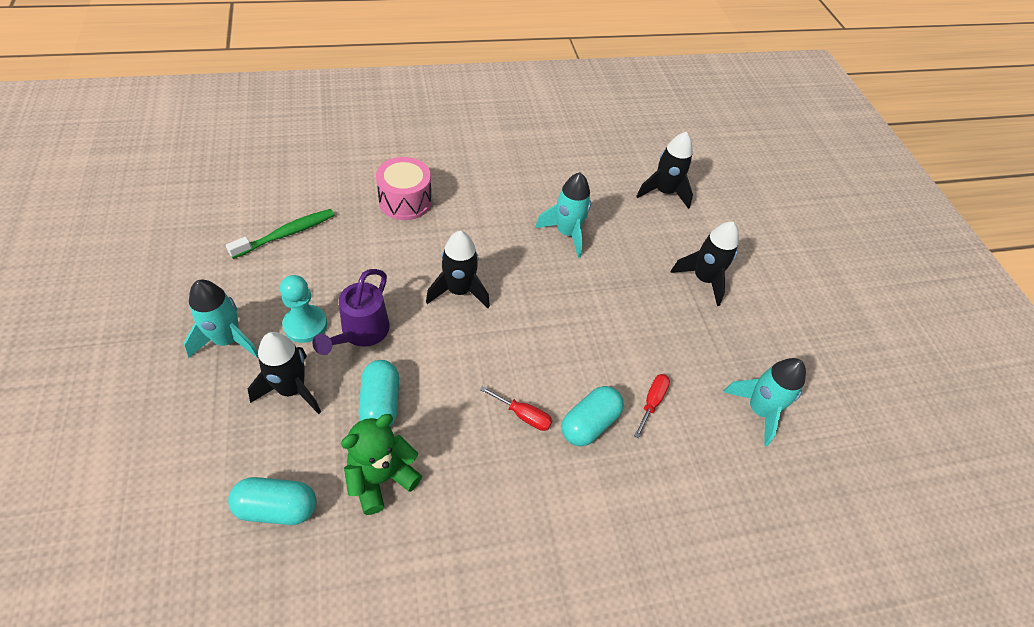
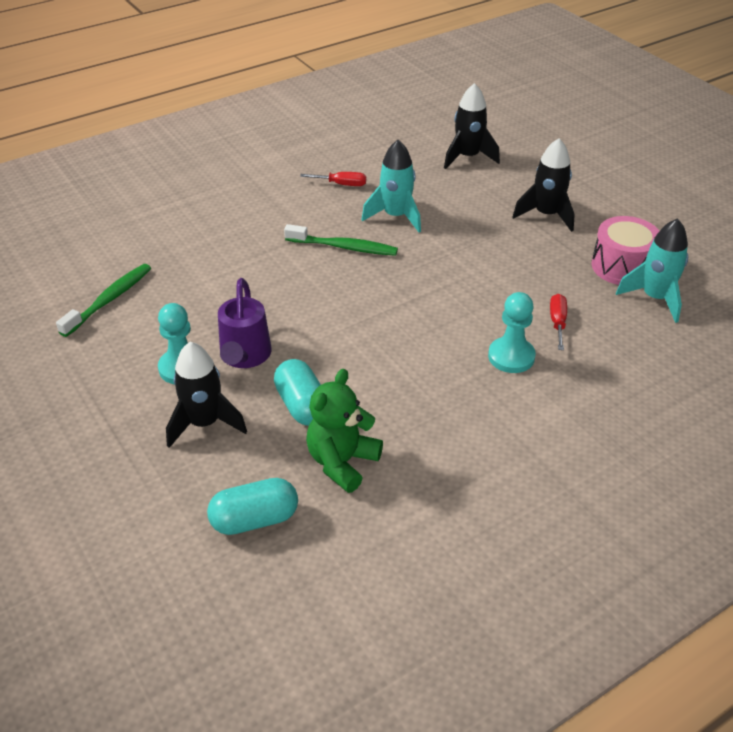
camera: 15 degrees left, 10 degrees down
turquoise rocket [184,280,258,358] -> none
pink drum [376,157,432,220] -> pink drum moved to [591,216,659,285]
black rocket [426,231,490,308] -> none
red screwdriver [480,386,552,431] -> red screwdriver moved to [300,172,366,186]
turquoise capsule [562,386,624,446] -> turquoise pawn [488,292,536,373]
none -> green toothbrush [284,224,398,256]

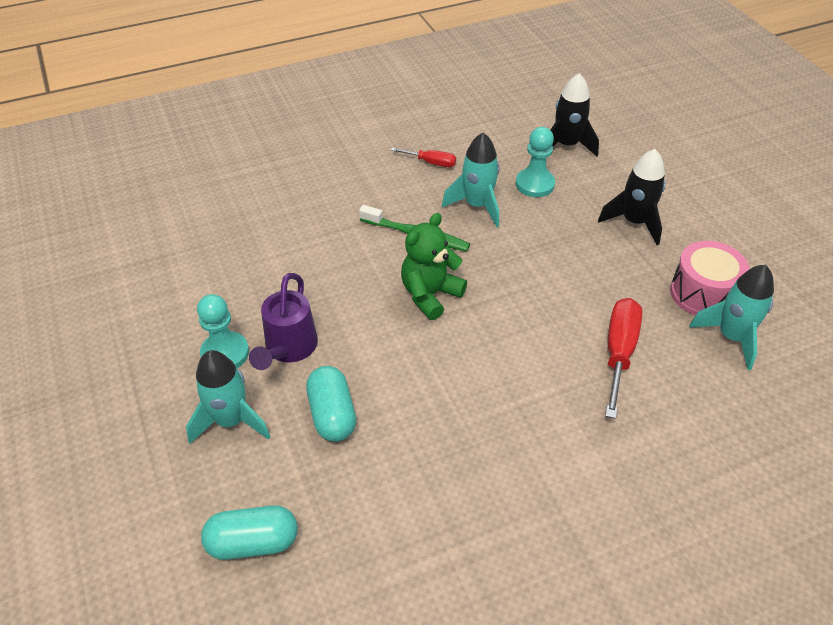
camera: 10 degrees right, 5 degrees up
green toothbrush [56,264,151,337] -> none
black rocket [166,342,247,448] -> turquoise rocket [186,350,271,444]
green teddy bear [306,369,383,493] -> green teddy bear moved to [401,213,467,320]
turquoise pawn [488,292,536,373] -> turquoise pawn moved to [516,127,555,197]
red screwdriver [550,294,567,350] -> red screwdriver [605,298,642,419], size x1.73

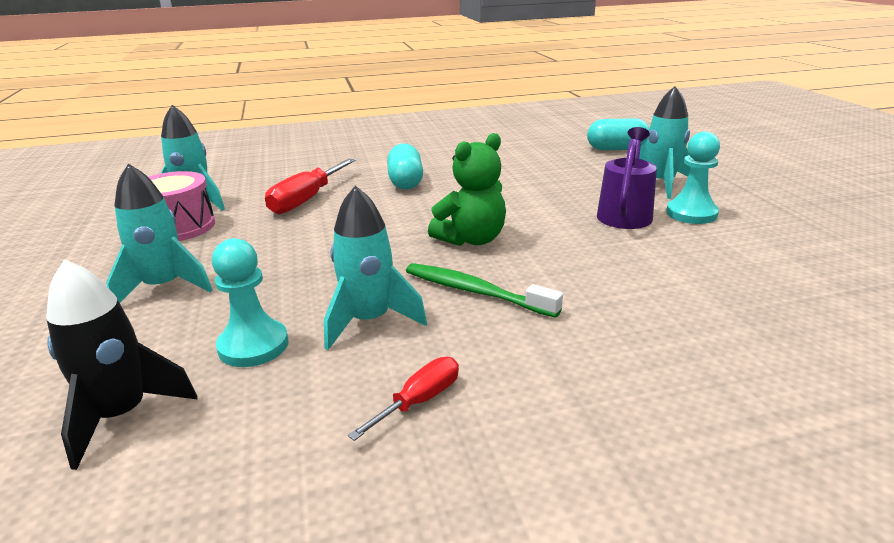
camera: 170 degrees left, 20 degrees down
turquoise capsule [306,366,356,442] -> turquoise capsule moved to [387,143,423,190]
red screwdriver [391,148,456,167] -> red screwdriver turned 105 degrees clockwise [348,357,459,441]
black rocket [598,149,665,245] -> turquoise rocket [106,164,213,303]

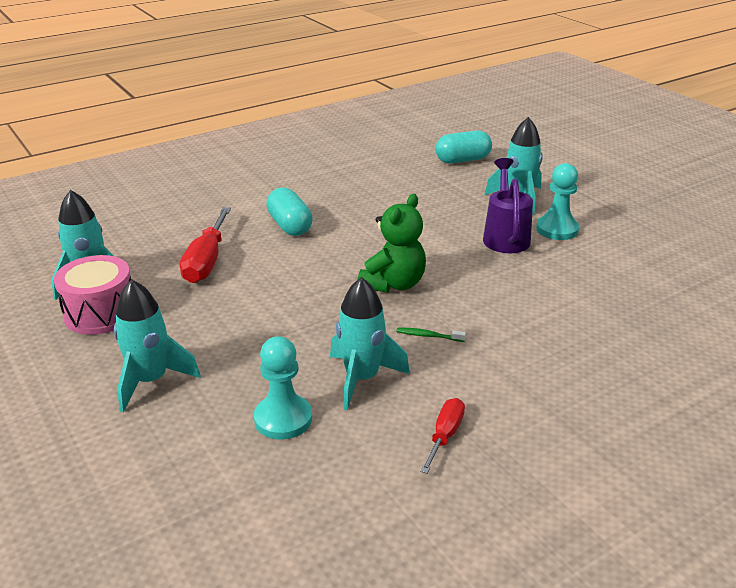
camera: 20 degrees left, 5 degrees up
black rocket [46,259,197,470] -> none
green toothbrush [406,263,563,318] -> green toothbrush [396,328,466,342], size x0.48

